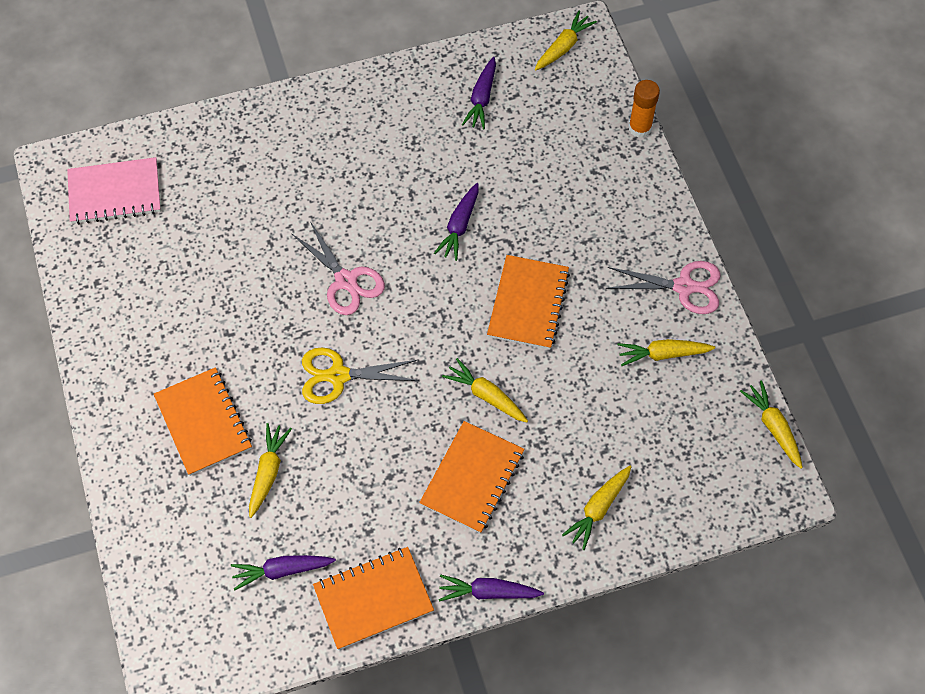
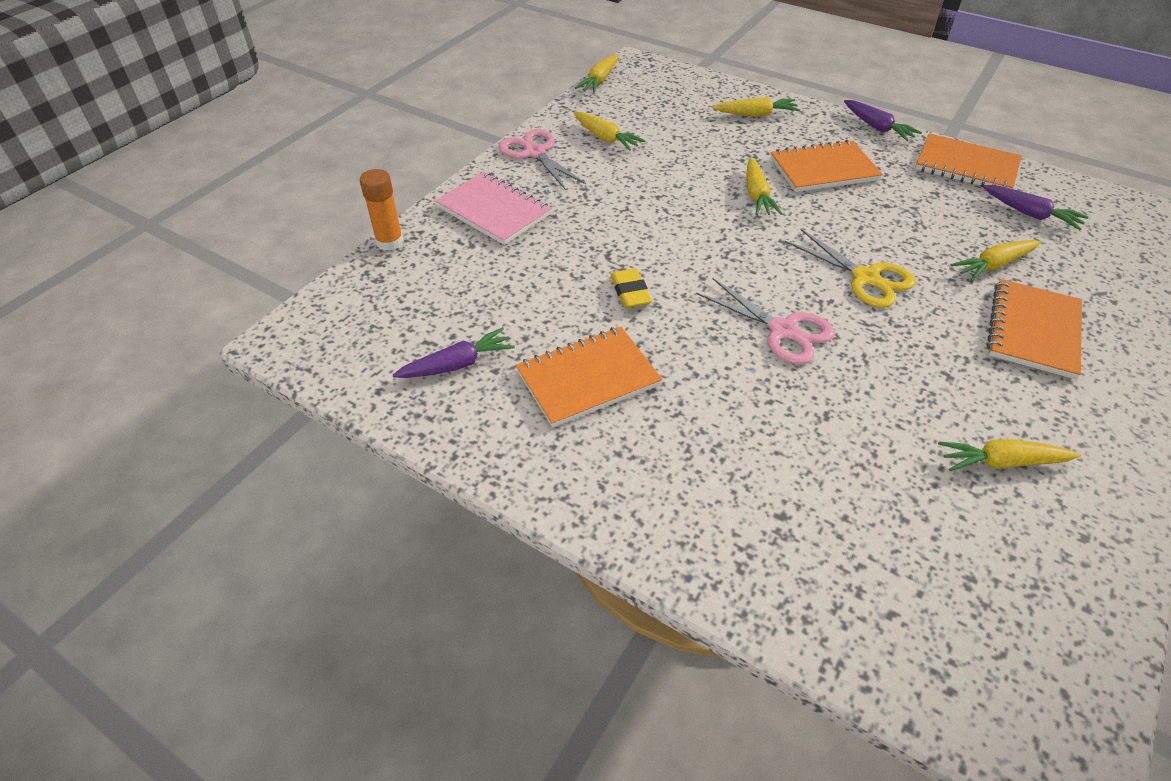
camera: 130 degrees left, 15 degrees down
pink notebook [67,157,161,224] -> pink notebook moved to [435,172,552,245]
pink scissors [291,221,385,315] -> pink scissors turned 120 degrees clockwise [696,278,834,364]
purple carrot [434,183,479,261] -> yellow eraser [610,268,652,308]
orange notebook [487,255,570,349] -> orange notebook moved to [516,327,662,428]
yellow carrot [535,11,597,71] -> yellow carrot moved to [938,439,1081,471]

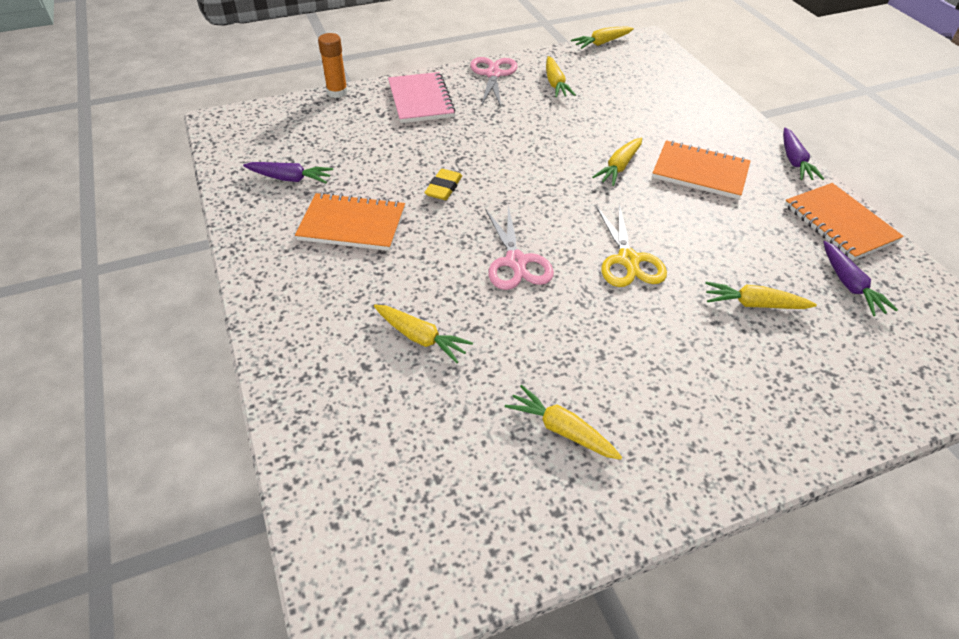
camera: 35 degrees right, 0 degrees up
yellow carrot [712,97,800,116] -> yellow carrot moved to [374,305,473,363]
orange notebook [987,279,1082,379] -> none

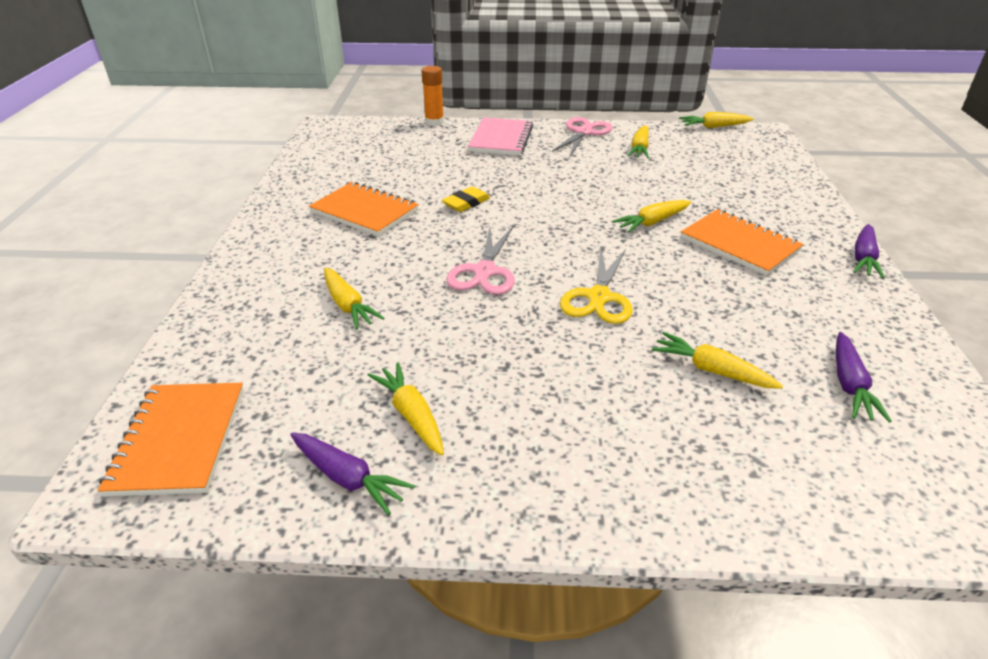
camera: 25 degrees right, 10 degrees down
purple carrot [243,162,333,184] -> purple carrot moved to [290,433,415,515]
orange notebook [785,183,904,261] -> orange notebook moved to [98,383,244,496]

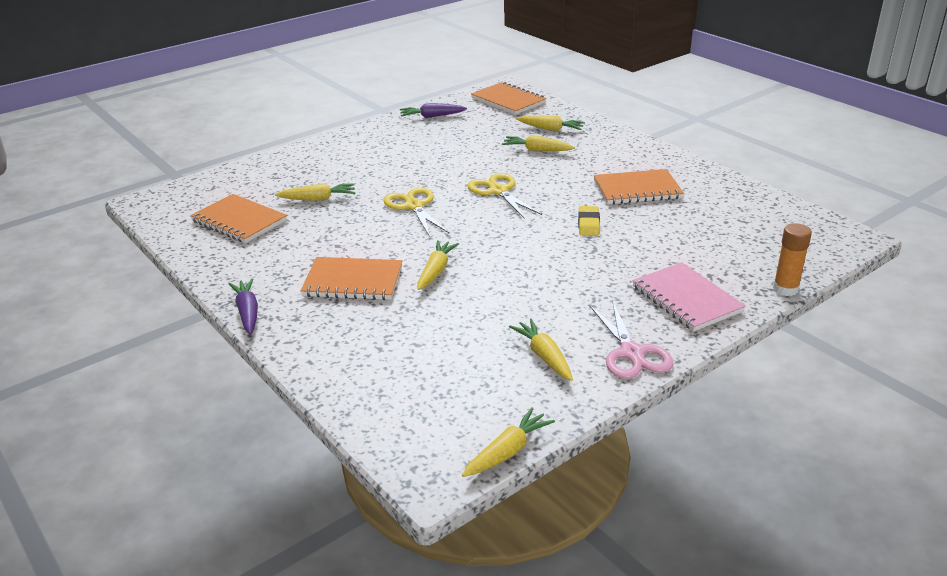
camera: 140 degrees right, 5 degrees down
yellow carrot [368,362,444,456] -> yellow carrot moved to [516,116,585,131]
pink scissors [446,227,515,295] -> yellow scissors [467,173,542,219]
purple carrot [836,332,892,422] -> orange notebook [190,194,287,243]

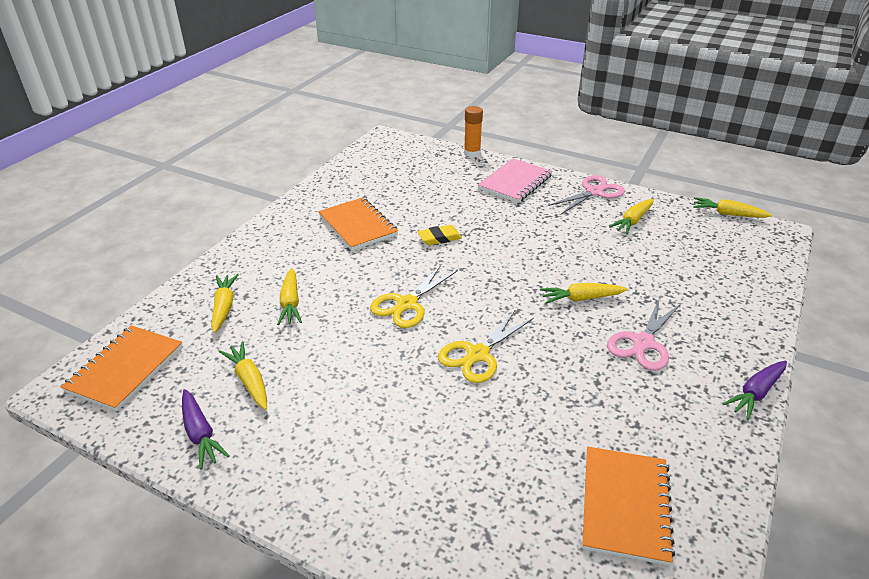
camera: 115 degrees left, 5 degrees up
yellow carrot [275,183,355,201] -> yellow carrot moved to [219,342,267,410]
orange notebook [301,257,402,300] -> pink scissors [607,297,681,371]

